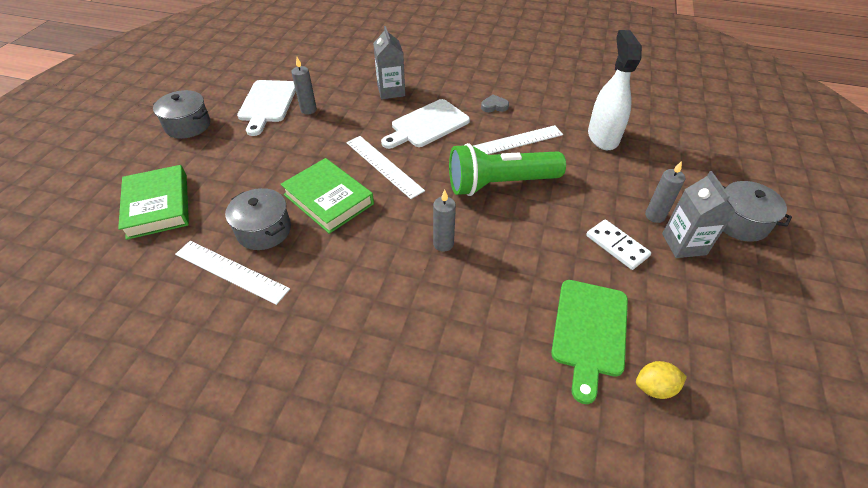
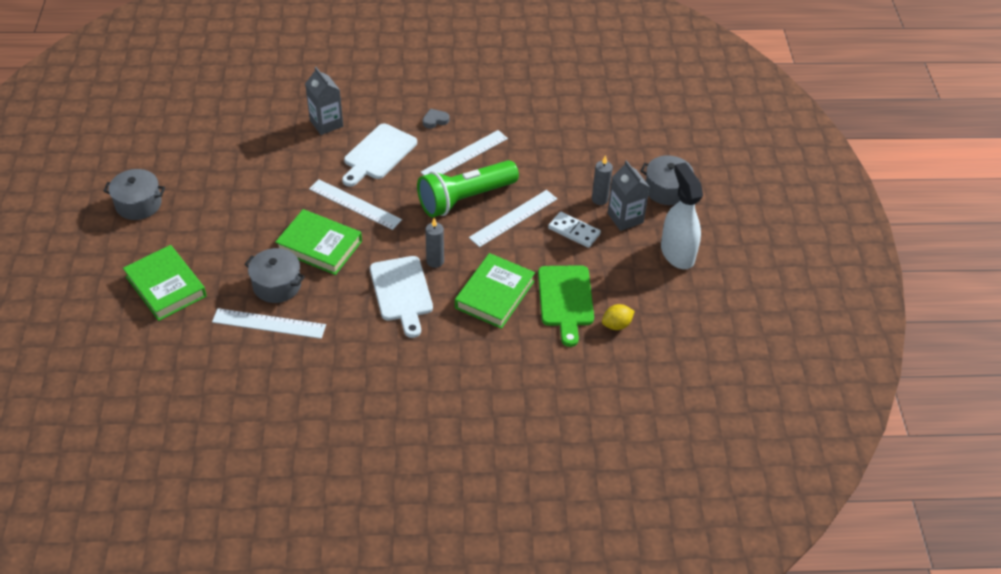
camera: 20 degrees left, 0 degrees up
white cutting board [237,80,296,136] -> white cutting board moved to [370,256,433,338]
grey candle [291,57,317,115] -> none
white spray bottle [588,30,642,150] -> white spray bottle moved to [661,162,703,269]
none -> green book [455,253,535,329]
none -> white ruler [469,190,557,247]

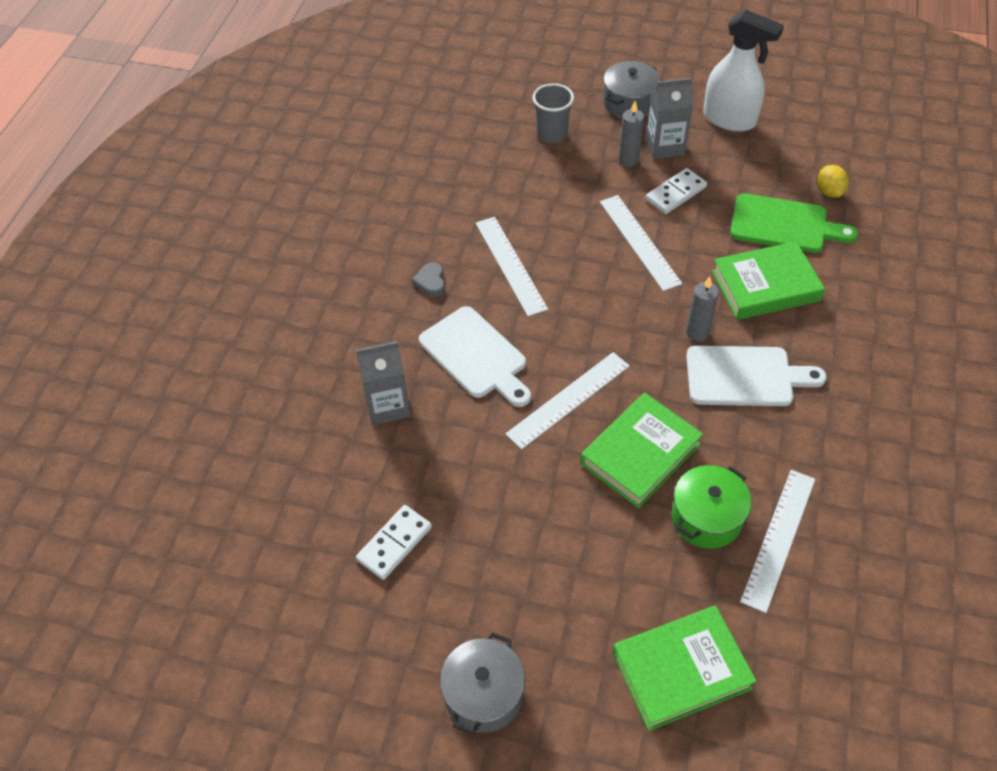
camera: 70 degrees left, 5 degrees up
grey pot [244,248,305,303] -> green pot [671,465,752,549]
green flashlight [417,160,519,217] -> none
green book [455,253,535,329] -> green book turned 60 degrees counterclockwise [712,241,825,320]
white spray bottle [661,162,703,269] -> white spray bottle turned 150 degrees counterclockwise [703,10,784,132]
none -> white domino [356,505,432,580]
none -> grey cup [533,83,574,143]

